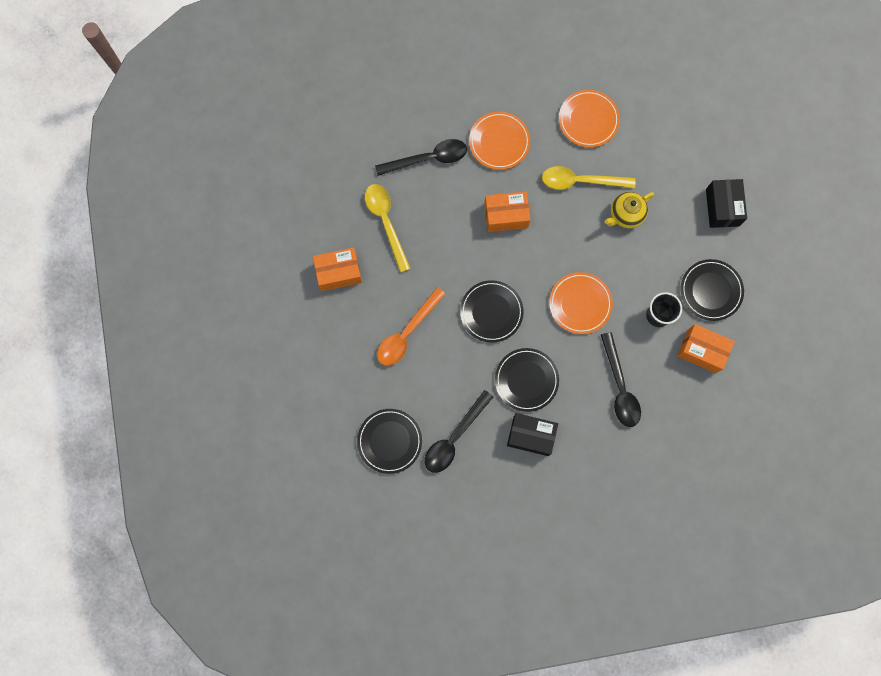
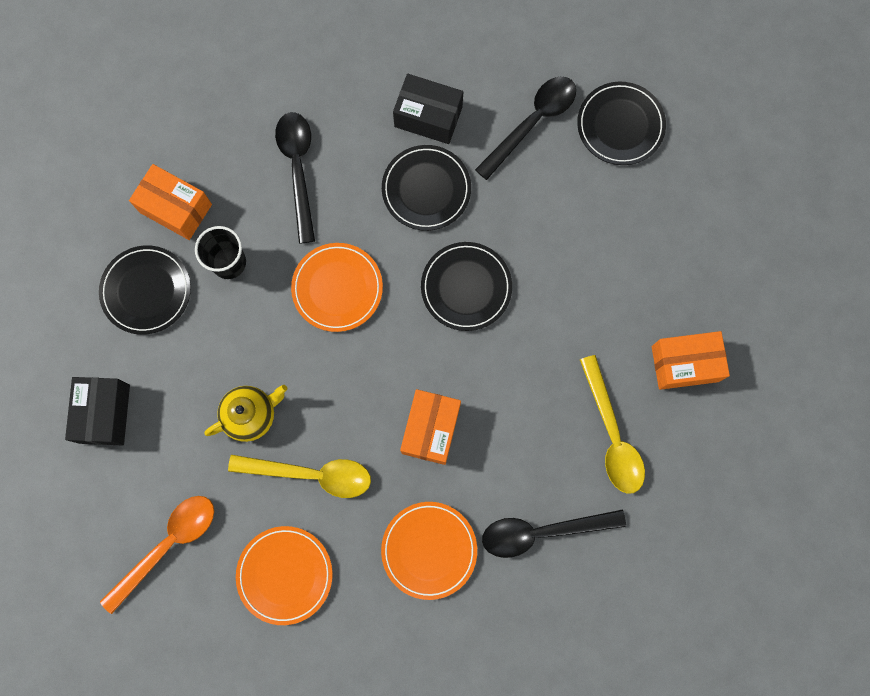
camera: 175 degrees left, 0 degrees up
orange spoon [377,287,446,366] -> orange spoon moved to [100,496,214,614]
orange box [484,191,530,232] -> orange box turned 75 degrees counterclockwise [400,389,461,465]

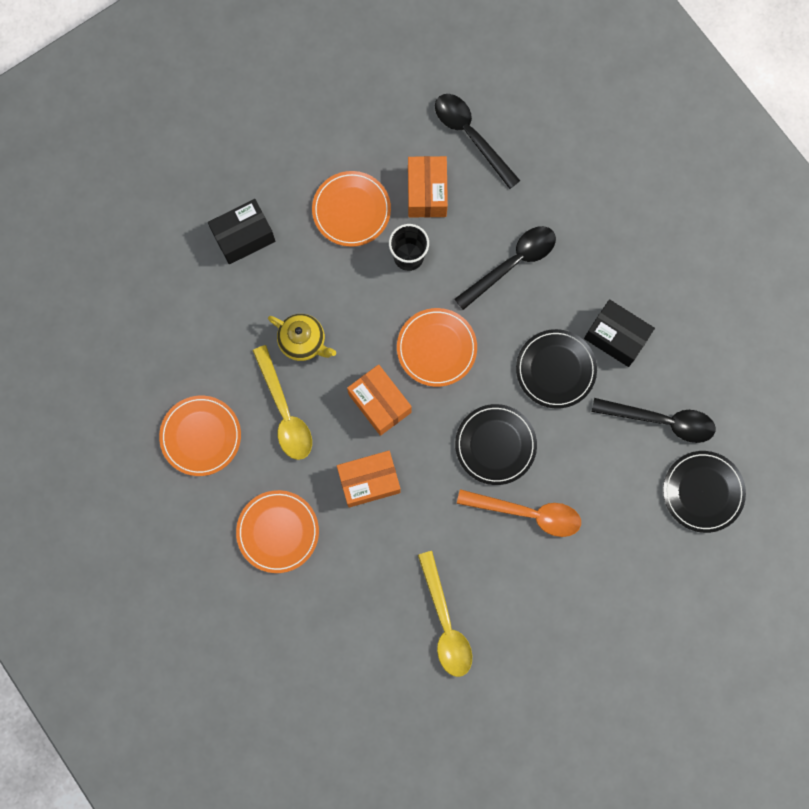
camera: 60 degrees right, 0 degrees up
black plate [99,245,191,335] -> orange plate [312,171,391,247]
orange spoon [100,496,214,614] -> orange spoon moved to [457,489,581,537]
black box [393,74,463,144] -> black box turned 45 degrees counterclockwise [584,299,655,367]
black spoon [482,509,626,558] -> black spoon moved to [435,94,520,189]
yellow spoon [580,355,645,494] -> yellow spoon turned 60 degrees counterclockwise [418,551,472,677]
orange box [652,331,730,390] -> orange box moved to [347,364,412,436]

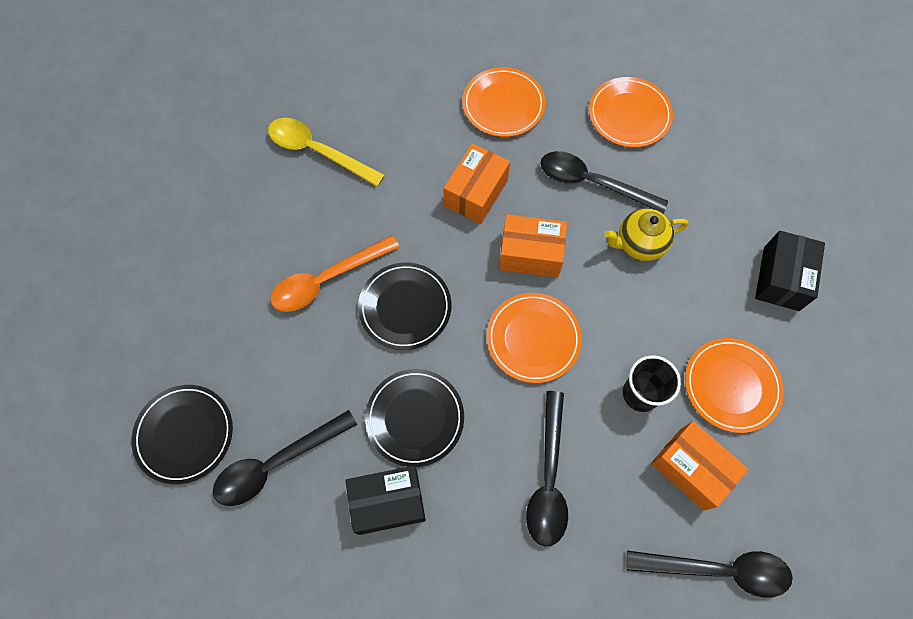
camera: 135 degrees right, 10 degrees down
yellow spoon [252,345,312,460] -> black spoon [541,151,668,214]

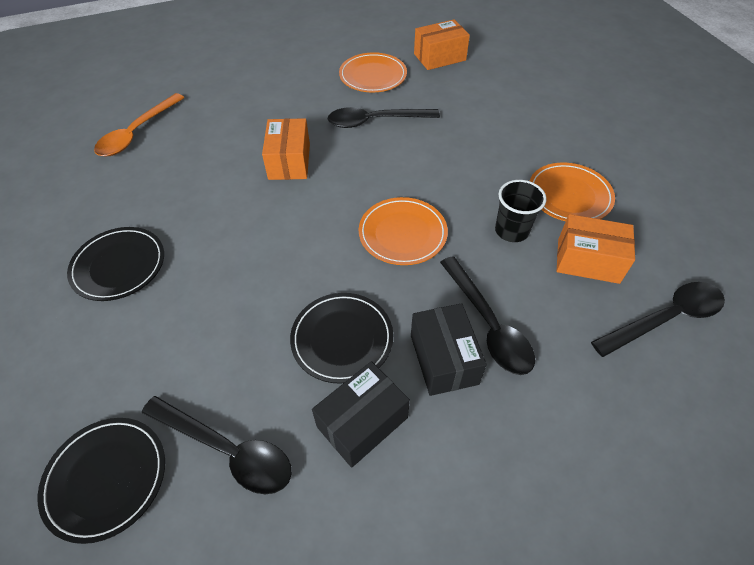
camera: 30 degrees left, 15 degrees down
black spoon [213,410,357,506] -> black spoon turned 90 degrees counterclockwise [142,396,292,494]
yellow spoon [268,118,385,187] -> none
orange spoon [270,235,400,312] -> orange spoon moved to [94,93,185,157]
black plate [358,263,451,350] -> black plate moved to [67,227,164,301]
orange plate [462,67,546,137] -> none
orange box [499,214,567,277] -> orange box moved to [414,19,470,70]
yellow teapot [604,208,689,261] -> none
black box [755,231,825,311] -> black box moved to [411,303,487,396]

